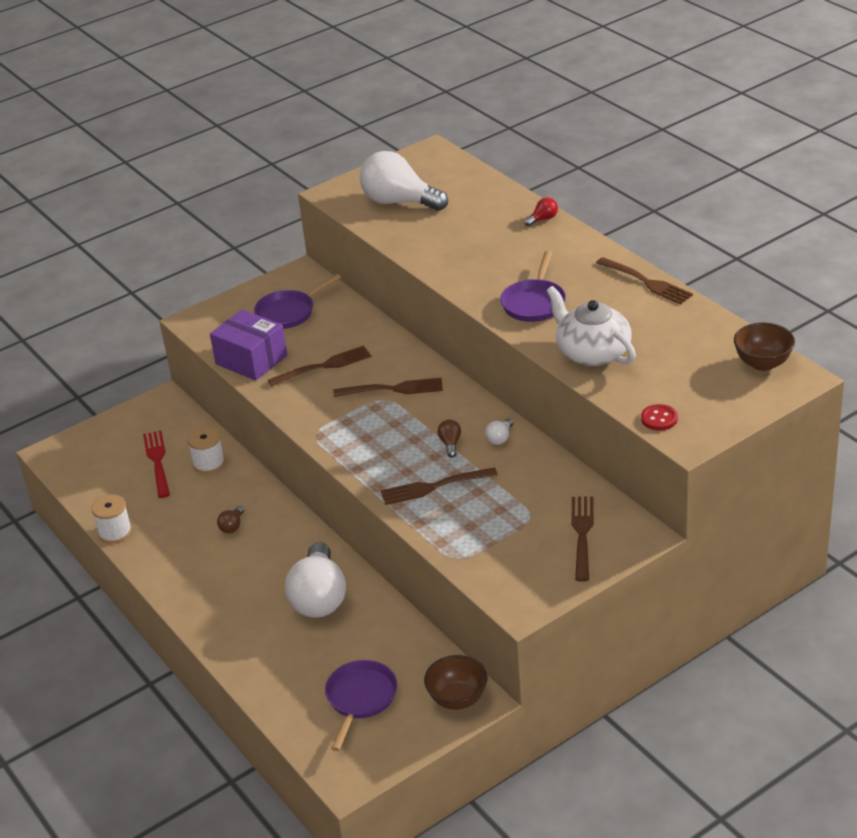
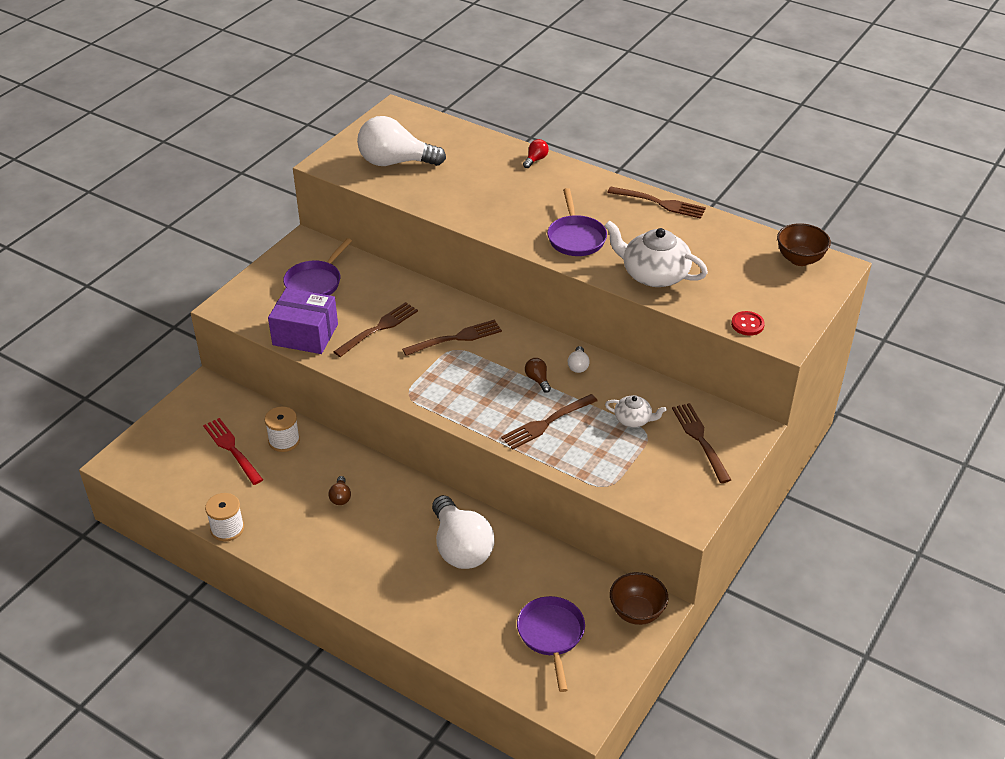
camera: 25 degrees left, 5 degrees up
none -> white teapot [605,395,667,427]

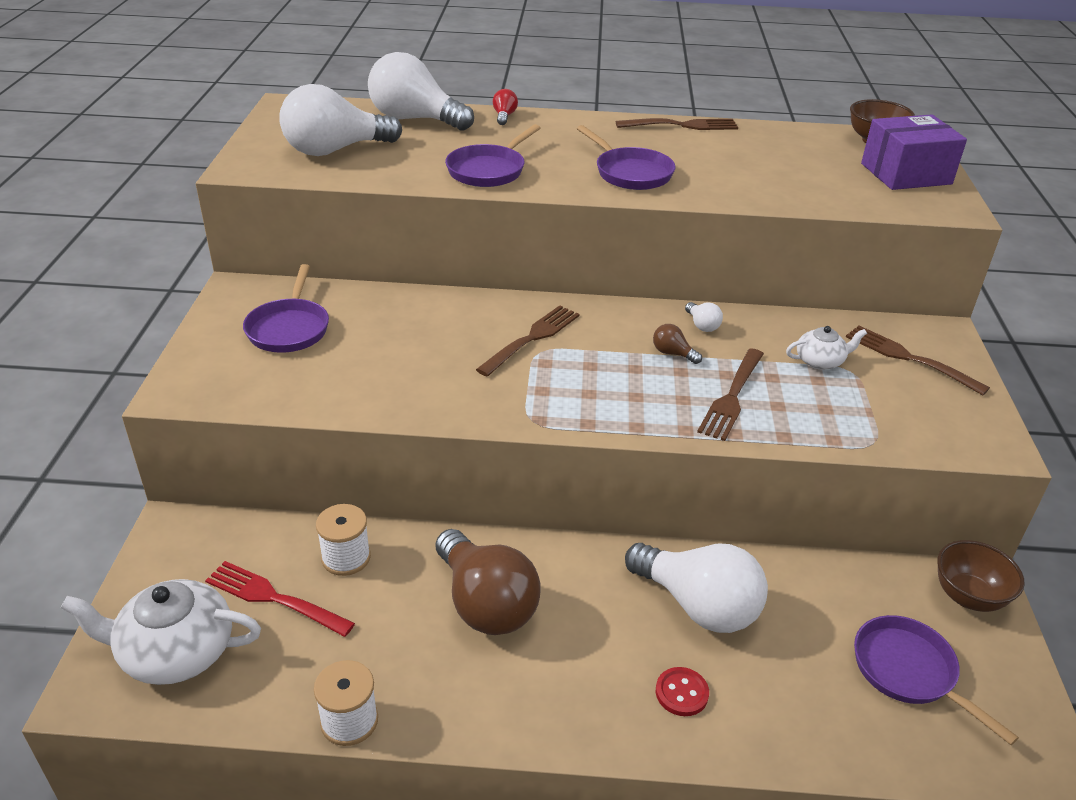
camera: 30 degrees left, 5 degrees down
purple box [268,288,338,354] -> purple box moved to [861,115,967,190]
brown light bulb [329,476,351,505] -> brown light bulb [436,529,541,635], size x2.46
brown fork [333,302,418,357] -> none
white teapot [604,220,708,287] -> white teapot moved to [61,579,261,685]
red button [731,311,765,336] -> red button moved to [656,667,709,716]
none -> white light bulb [368,52,474,131]
none -> purple pan [445,124,540,187]

